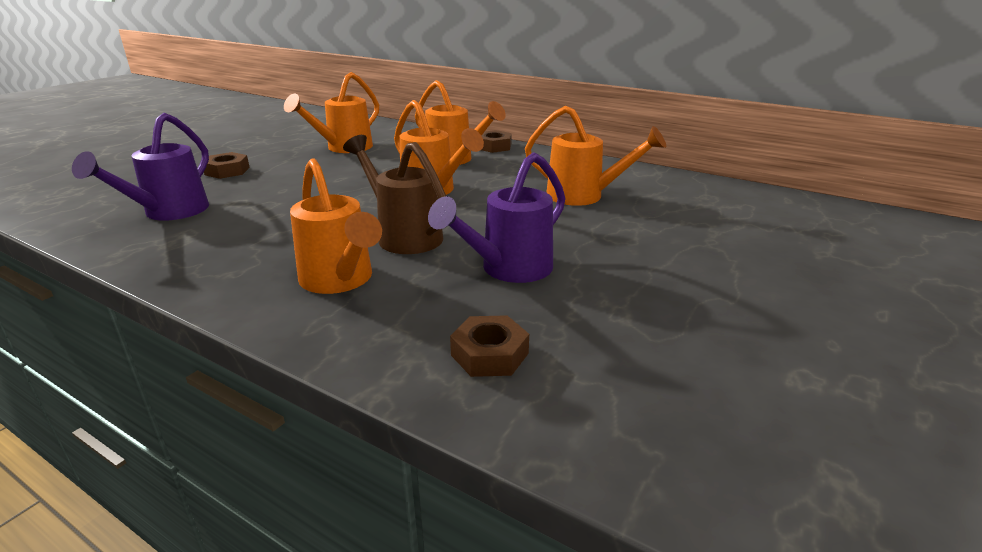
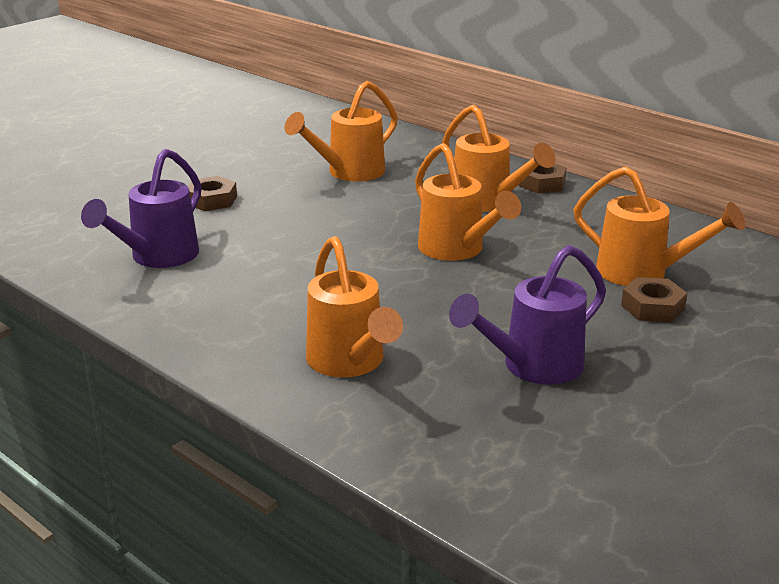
camera: 10 degrees right, 0 degrees up
brown watering can [343,135,446,254] -> none
brown nut [450,315,529,377] -> brown nut moved to [621,277,687,323]

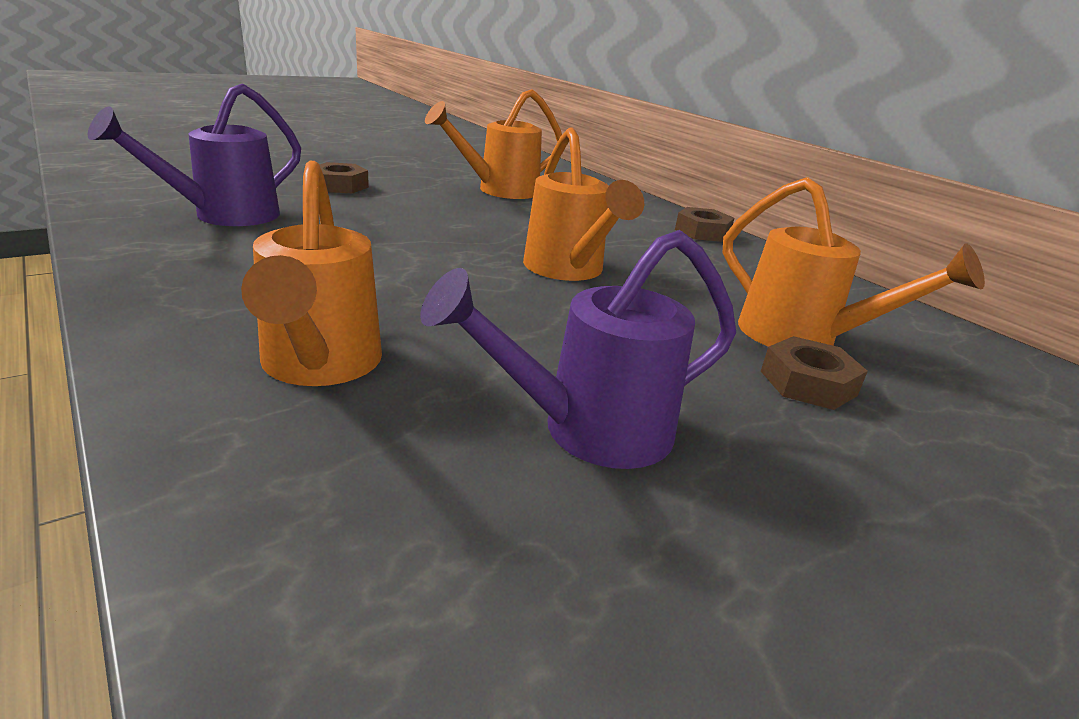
camera: 10 degrees right, 0 degrees up
orange watering can [442,105,556,212] -> none

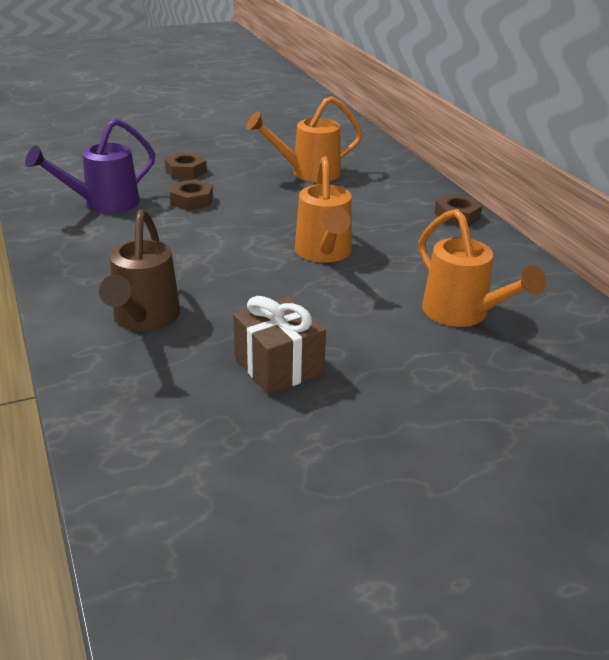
camera: 15 degrees right, 5 degrees up
orange watering can [241,161,382,386] -> brown watering can [99,209,180,331]
purple watering can [420,230,736,469] -> brown gift [233,296,326,394]
brown nut [761,336,868,410] -> brown nut moved to [170,179,213,211]

